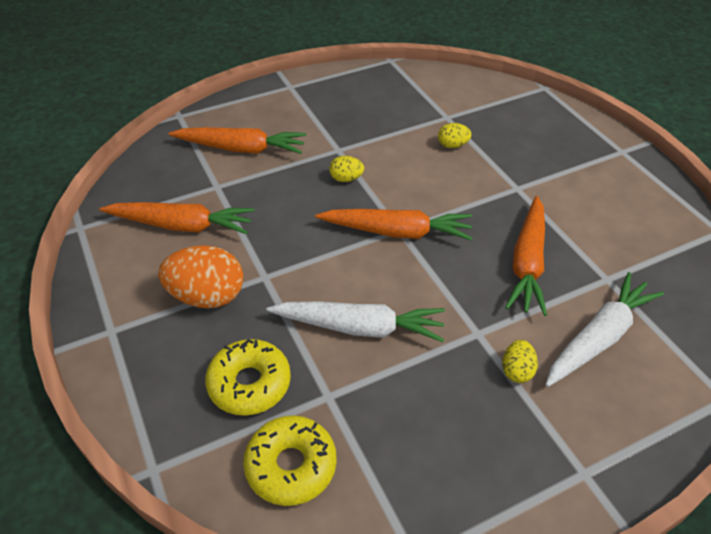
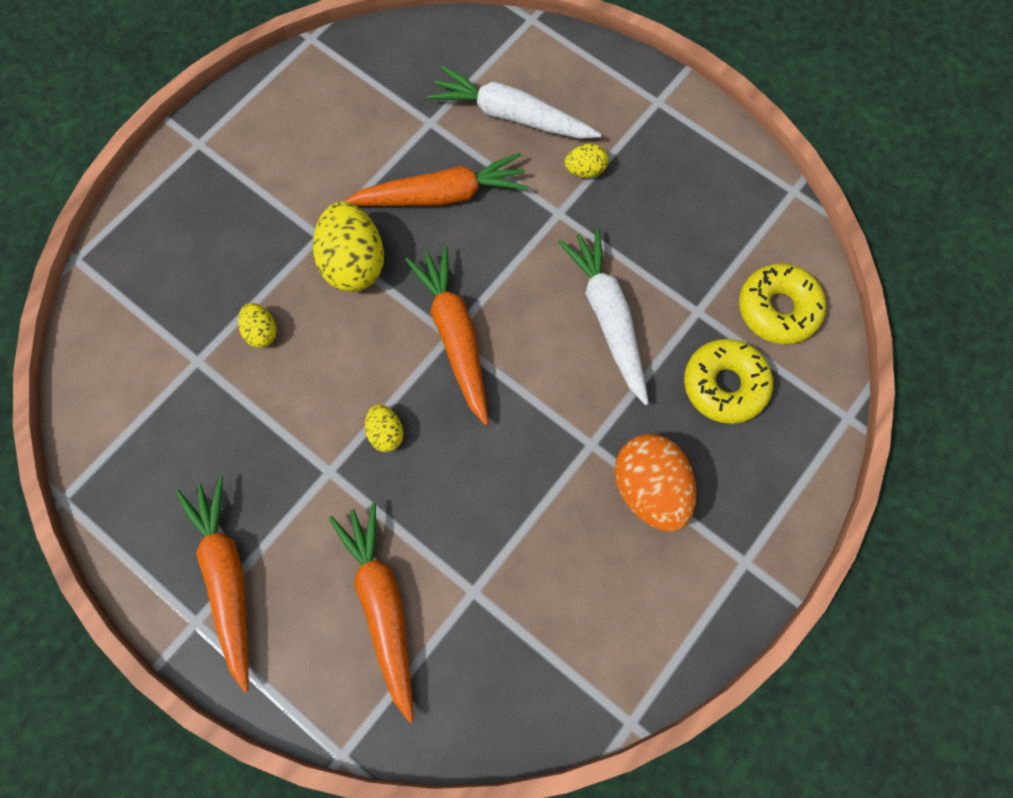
camera: 115 degrees left, 25 degrees up
orange carrot [99,202,254,234] -> orange carrot moved to [175,476,249,692]
none -> yellow egg [313,201,384,292]

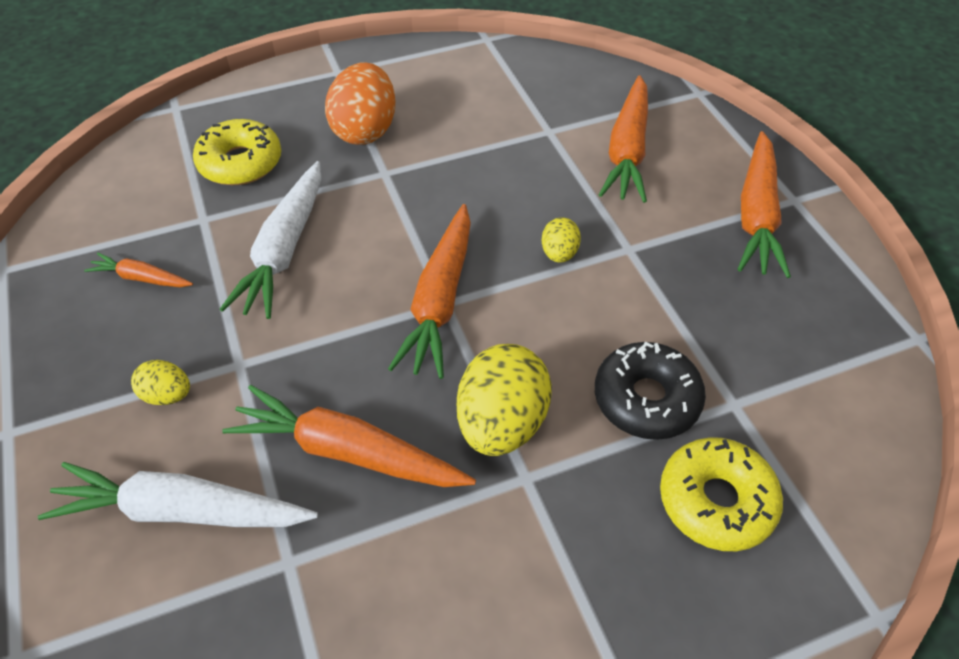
camera: 150 degrees left, 20 degrees down
yellow egg [238,303,277,348] -> black donut [595,341,706,440]
white carrot [427,66,602,139] -> white carrot turned 135 degrees clockwise [38,462,318,527]
yellow donut [739,264,826,344] -> yellow donut moved to [660,437,783,551]
none -> orange carrot [84,253,193,287]

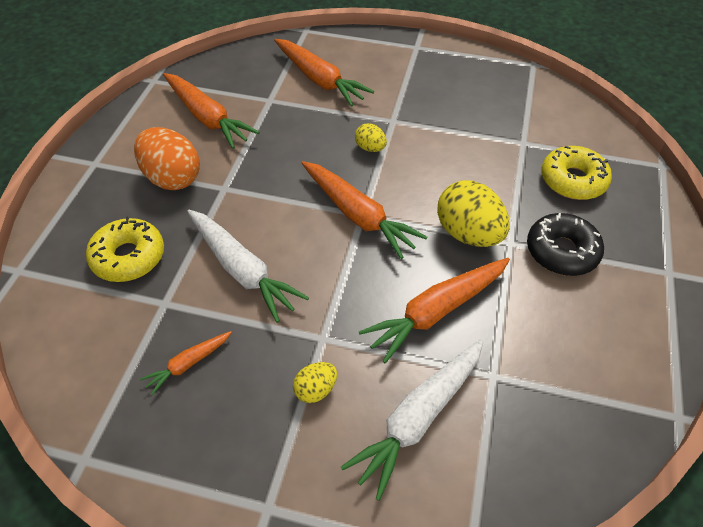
camera: 55 degrees left, 0 degrees up
black donut [595,341,706,440] -> black donut moved to [527,213,604,276]
orange carrot [738,131,791,278] -> orange carrot moved to [163,73,260,149]

